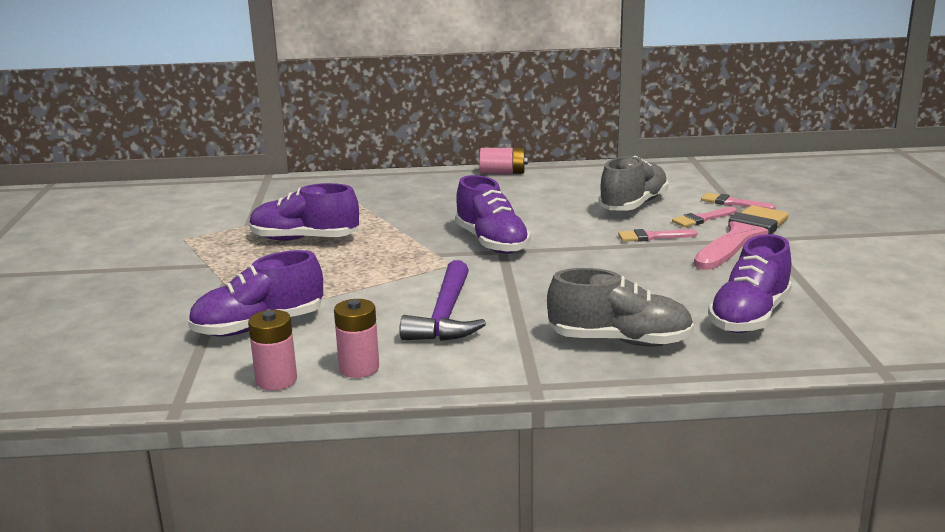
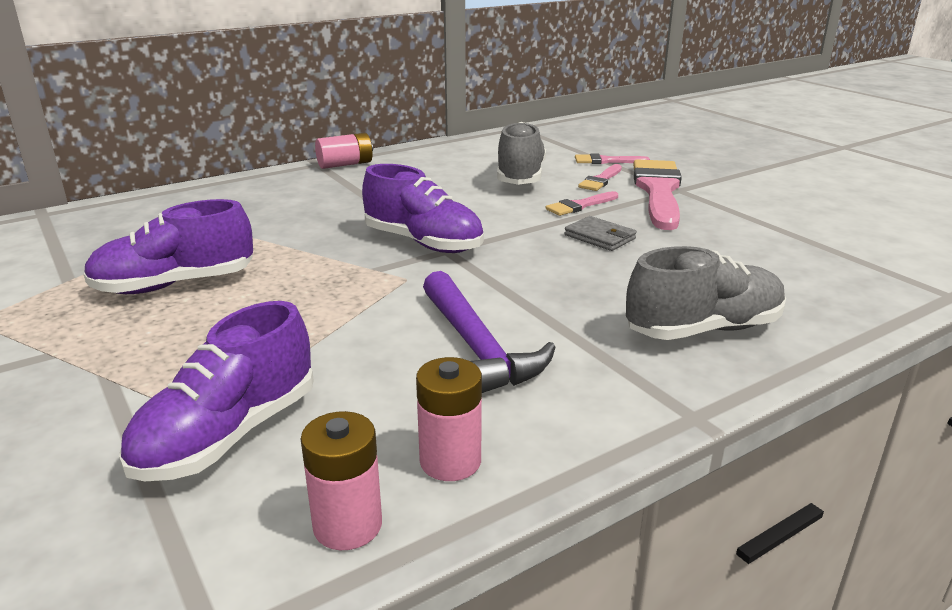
camera: 30 degrees left, 5 degrees up
purple shoe [708,234,792,333] -> none
none -> grey wallet [565,216,637,251]

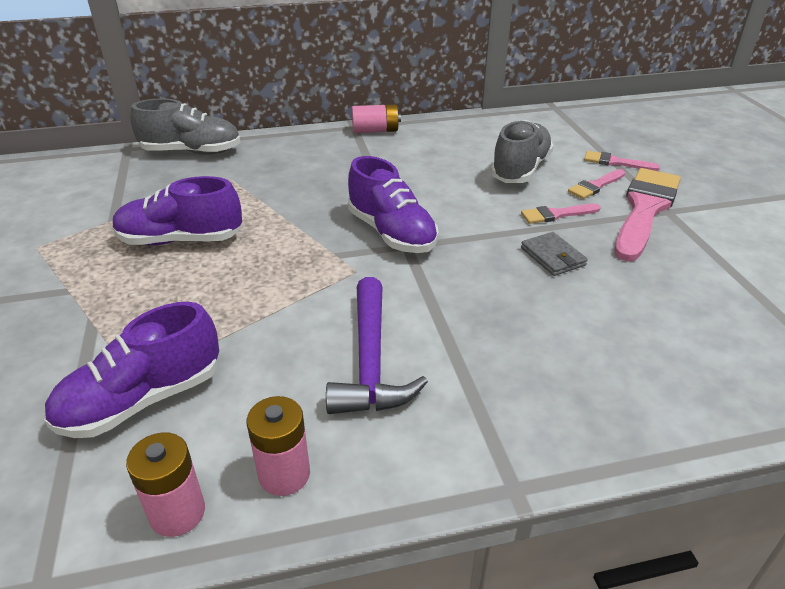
camera: 20 degrees right, 10 degrees up
grey shoe [626,246,786,340] -> grey shoe moved to [130,98,241,155]

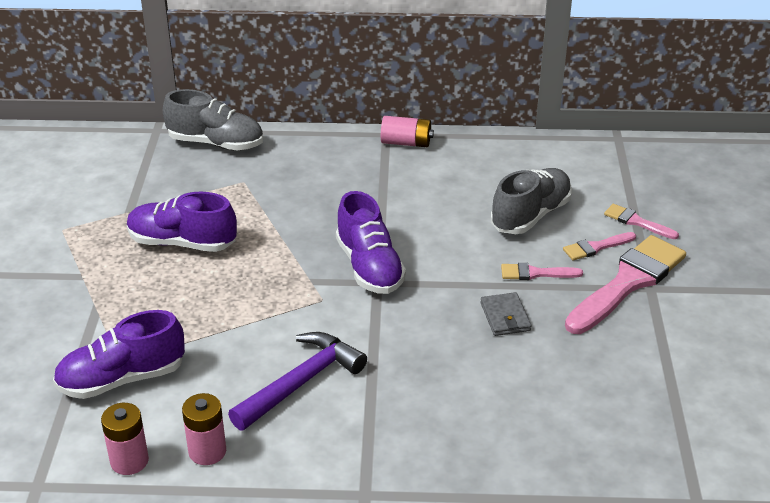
camera: 15 degrees right, 0 degrees up
purple hammer [326,277,428,414] -> purple hammer turned 150 degrees counterclockwise [228,332,367,430]

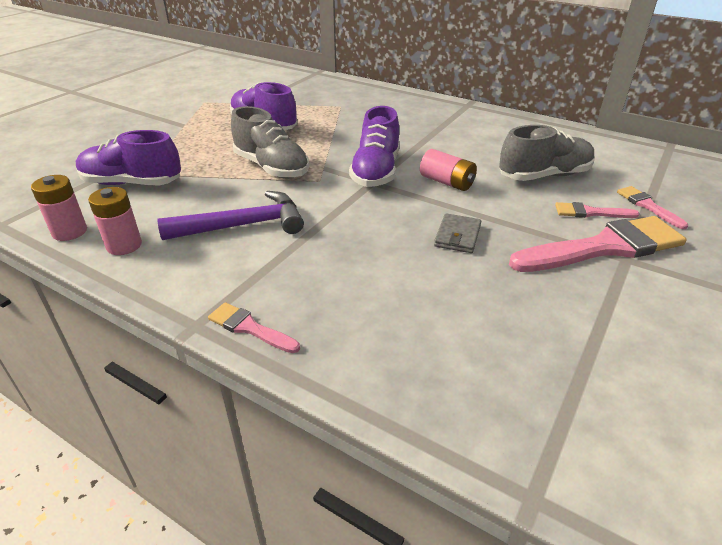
camera: 30 degrees right, 0 degrees up
grey shoe [163,89,263,150] -> grey shoe moved to [231,106,309,179]
pink battery [381,116,434,147] -> pink battery moved to [420,149,477,191]
pink brush [501,263,583,280] -> pink brush moved to [208,302,300,353]

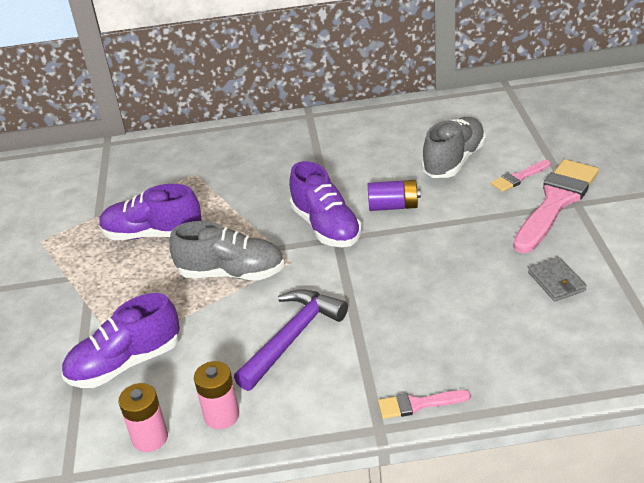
camera: 35 degrees left, 0 degrees up
pink battery [420,149,477,191] -> purple battery [368,180,421,211]
grey wallet [434,213,481,253] -> grey wallet moved to [528,257,587,301]
pink brush [617,186,688,229] -> none

